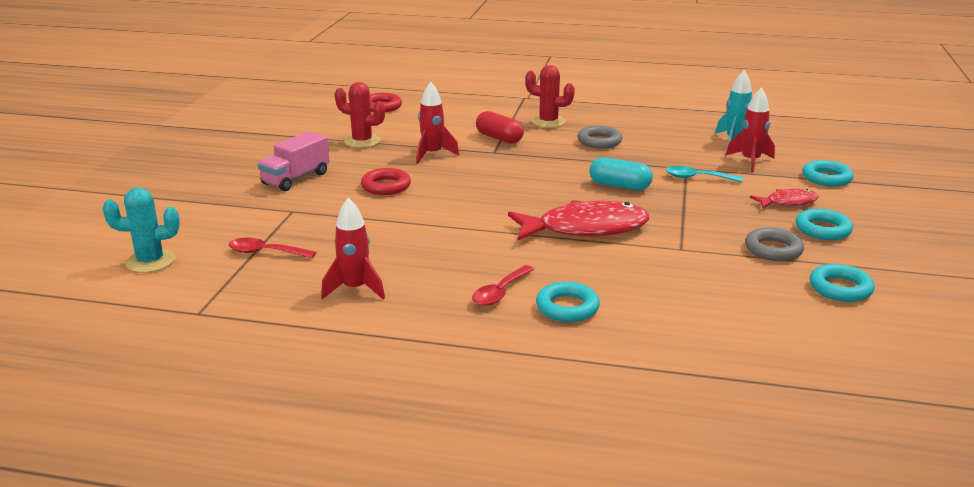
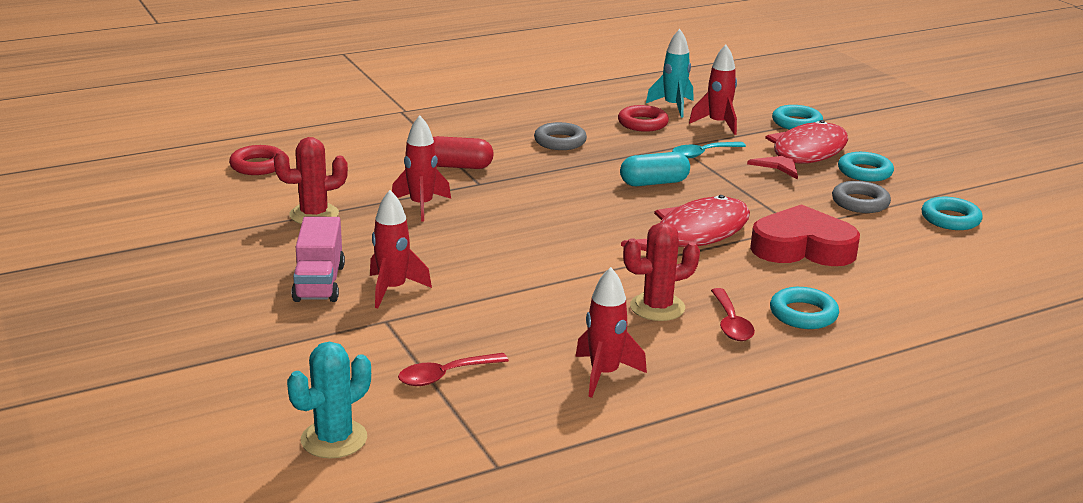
camera: 40 degrees left, 0 degrees up
red ring [361,168,411,195] -> red ring moved to [618,105,669,132]
red cactus [525,65,575,128] -> red cactus moved to [623,222,700,321]
red fish [750,189,819,208] -> red fish [747,120,848,180], size x1.95
none -> red rocket [370,190,432,308]
none -> red heart [750,204,860,266]

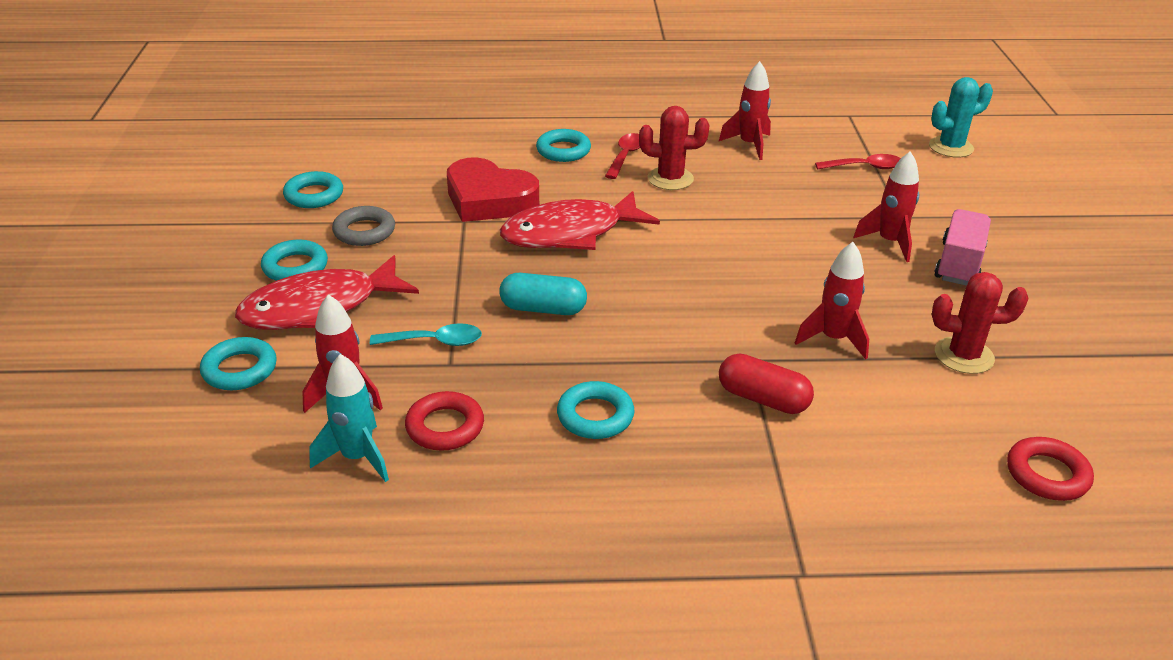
camera: 155 degrees left, 10 degrees up
grey ring [534,122,587,150] -> turquoise ring [557,381,635,439]

